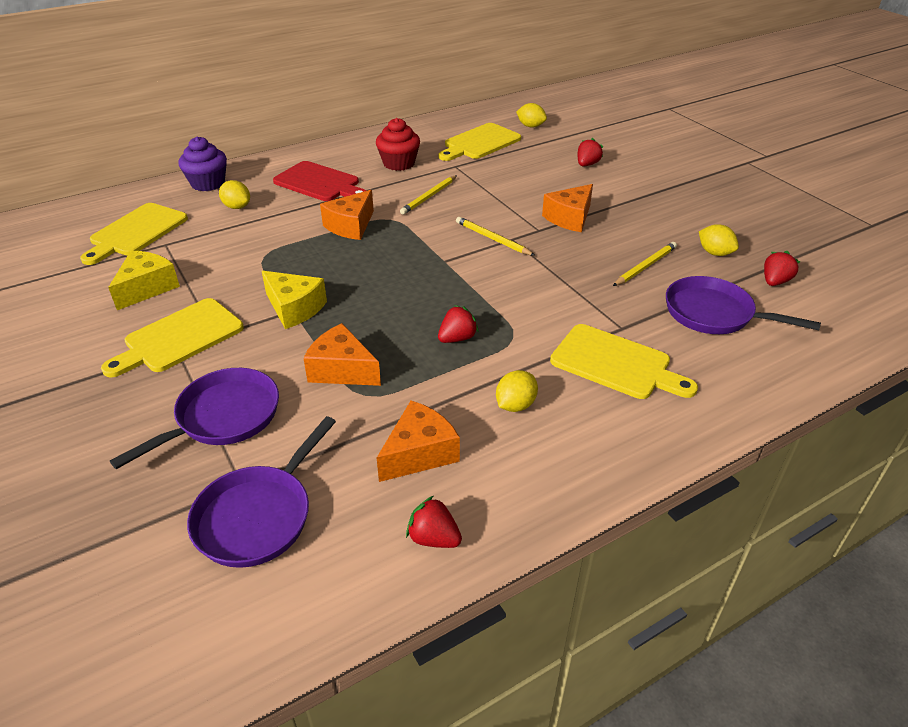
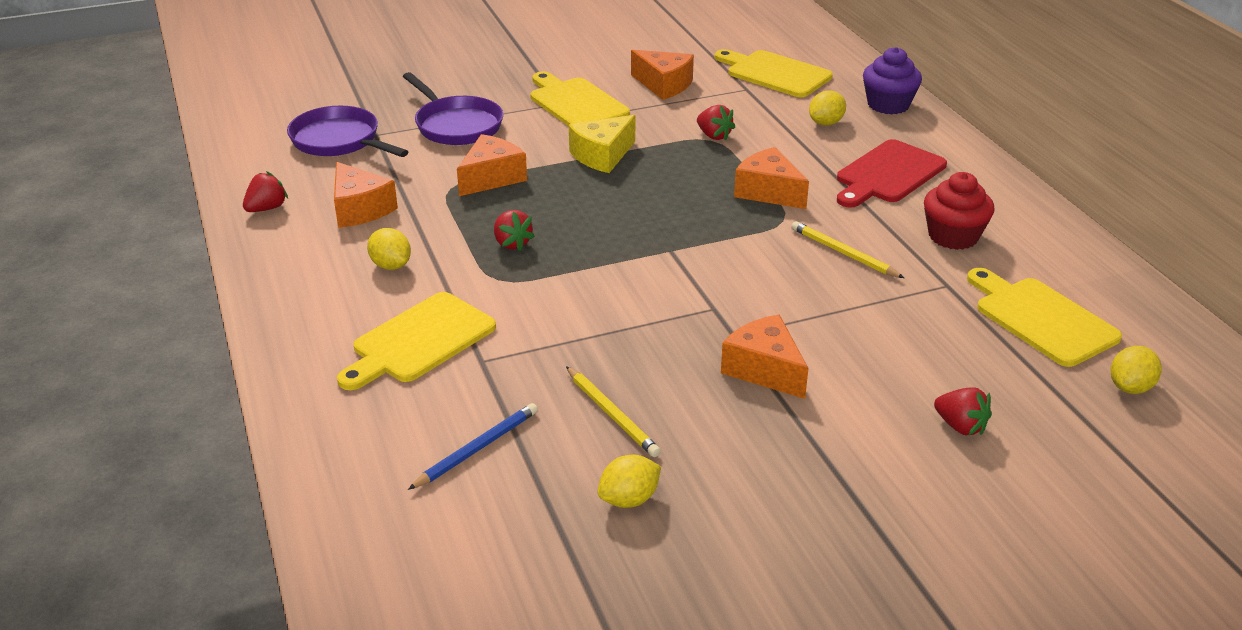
camera: 100 degrees right, 5 degrees down
yellow cheese [108,251,180,310] -> orange cheese [631,50,694,100]
yellow pencil [456,217,535,256] -> none
purple pan [666,276,821,334] -> blue pencil [408,403,538,490]
red strawberry [764,251,800,286] -> red strawberry moved to [697,105,735,141]

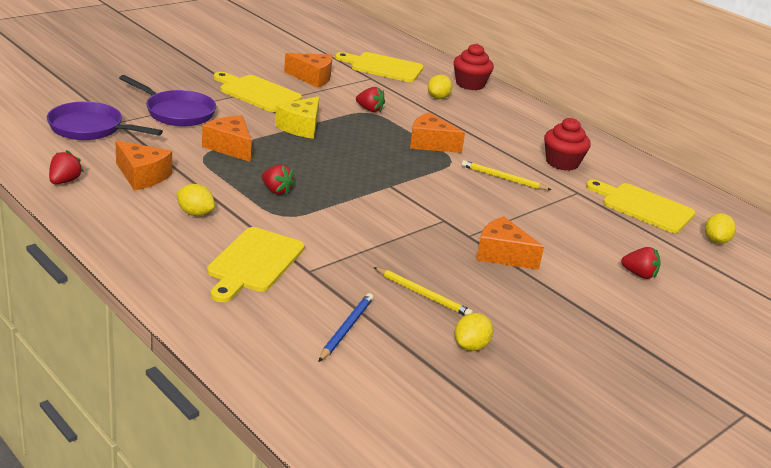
camera: 25 degrees left, 5 degrees down
orange cheese [457,134,527,196] -> orange cheese turned 60 degrees counterclockwise [202,115,252,162]
red cutting board [837,139,947,208] -> none
purple cupcake [863,47,922,115] -> red cupcake [454,44,494,90]

